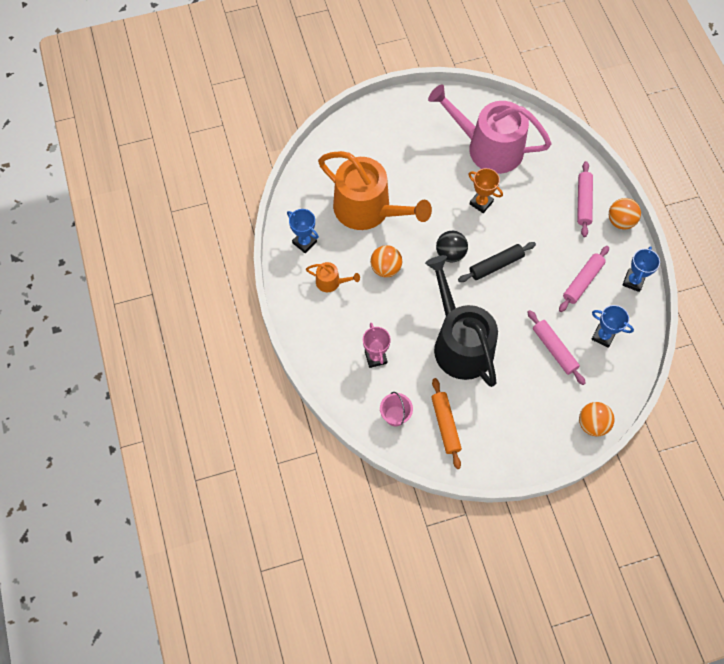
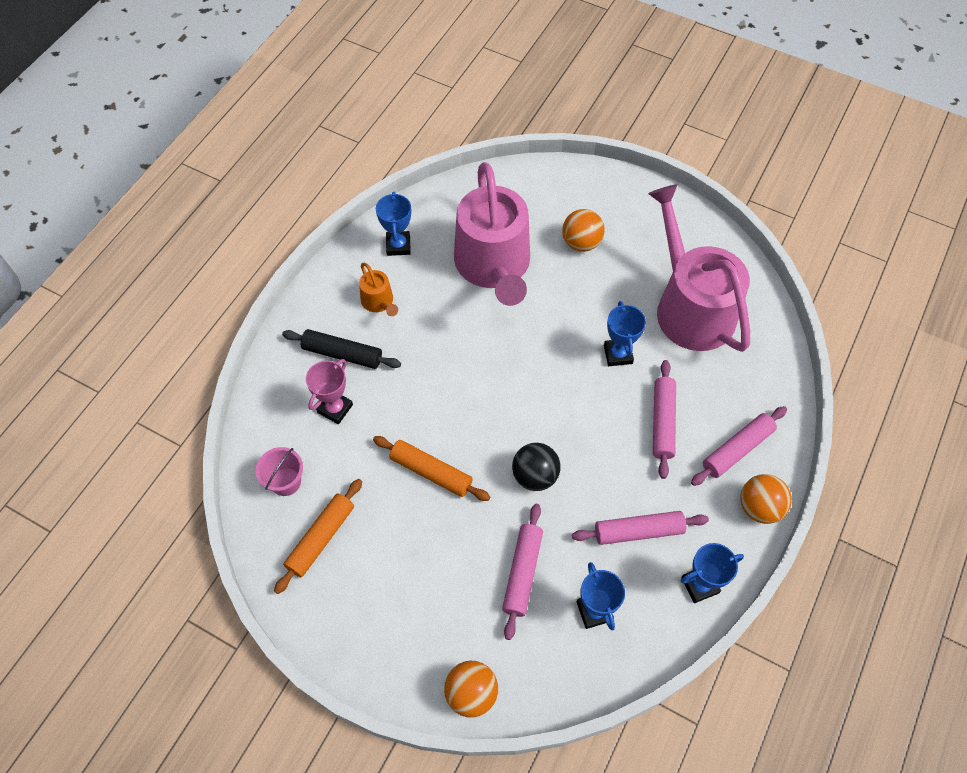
camera: 45 degrees right, 5 degrees down
orange watering can [318,151,432,230] -> pink watering can [454,162,530,306]
orange ball [370,245,402,277] -> orange ball moved to [562,209,605,252]
black watering can [425,255,498,387] -> orange rolling pin [373,436,490,501]
black ball [436,231,468,262] -> black ball moved to [512,443,560,491]
black rolling pin [458,242,536,282] -> black rolling pin moved to [282,329,401,369]
orange trophy [468,168,503,213] -> blue trophy [604,301,646,366]
none -> pink rolling pin [653,360,676,479]

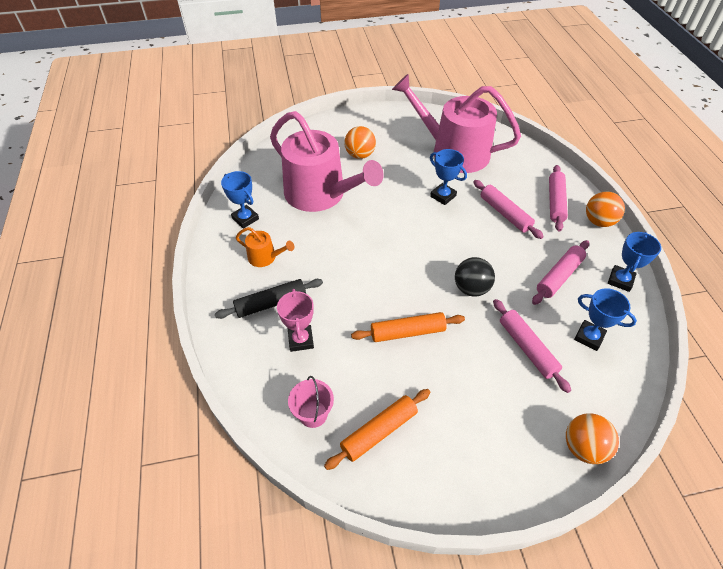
camera: 40 degrees left, 10 degrees down
orange rolling pin [274,479,362,594] -> orange rolling pin turned 60 degrees clockwise [324,389,430,470]

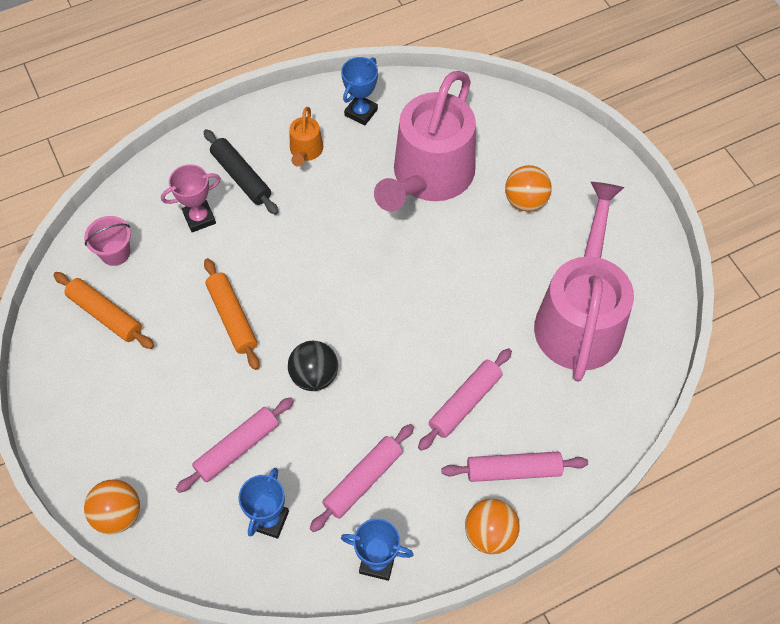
camera: 75 degrees right, 10 degrees up
blue trophy [430,149,467,205] -> none
pink rolling pin [532,240,589,305] -> pink rolling pin turned 75 degrees counterclockwise [310,424,414,532]

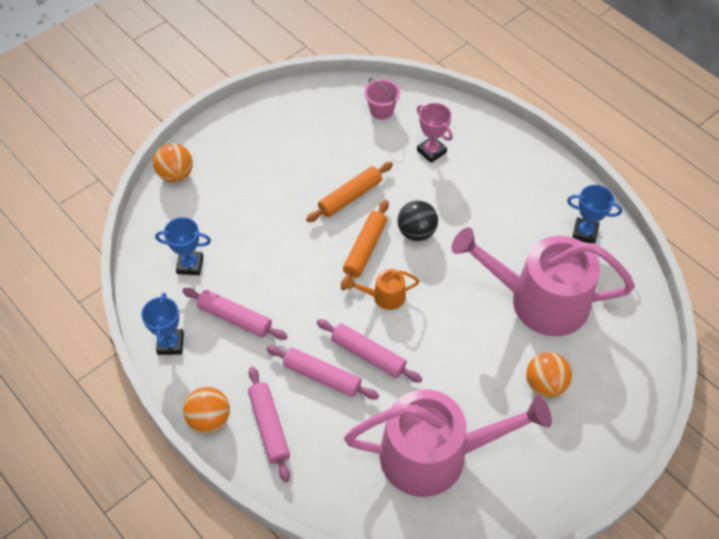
camera: 75 degrees right, 5 degrees down
orange rolling pin [53,272,154,349] -> orange rolling pin moved to [341,200,389,290]
pink rolling pin [176,397,294,493] -> pink rolling pin moved to [317,319,422,383]
black rolling pin [204,129,278,215] -> none
black ball [288,341,338,391] -> black ball moved to [397,200,438,241]
orange watering can [289,107,323,167] -> orange watering can moved to [346,269,419,310]

